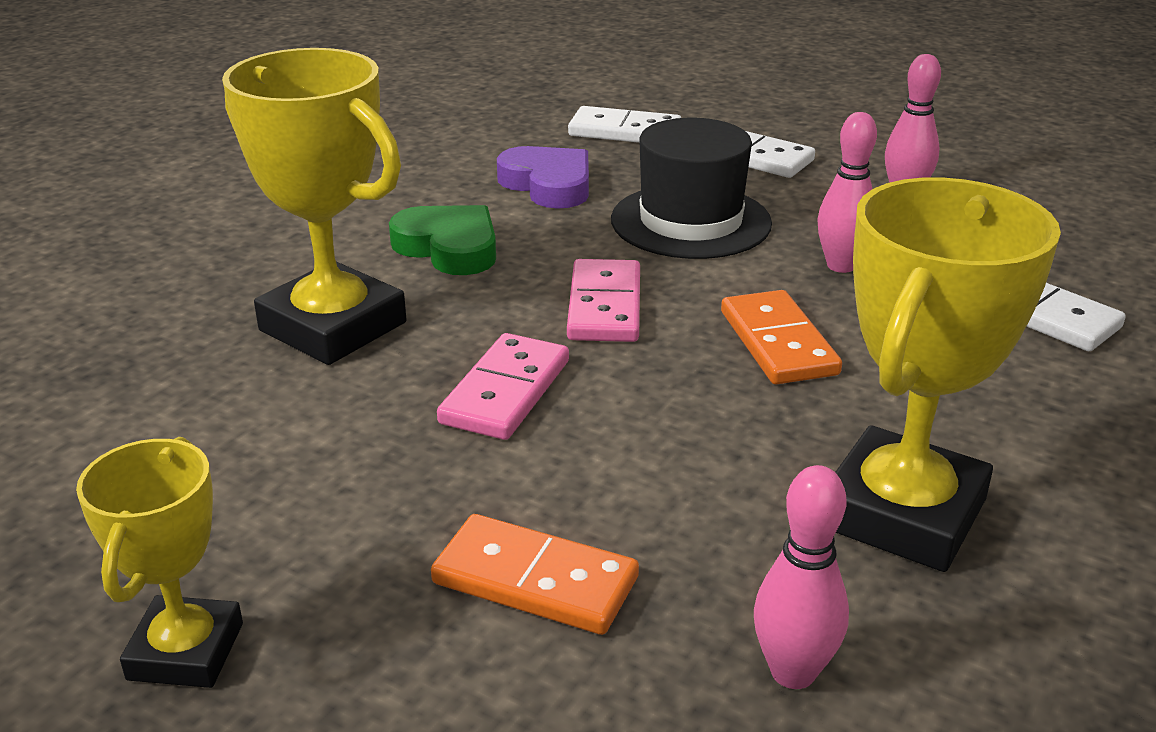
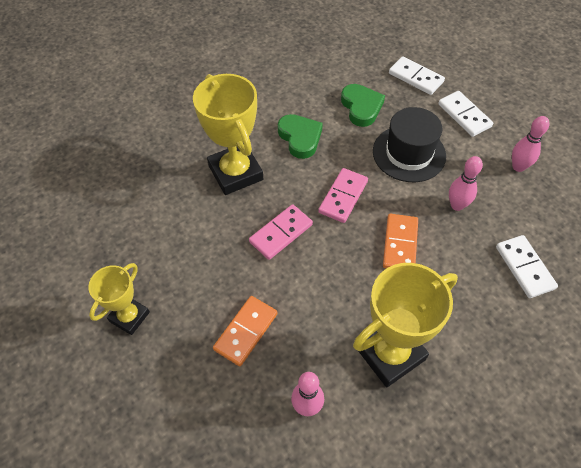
camera: 25 degrees right, 25 degrees up
orange domino [431,514,639,635] -> orange domino turned 75 degrees clockwise [213,296,278,366]
purple heart [497,146,589,209] -> green heart [341,84,385,127]

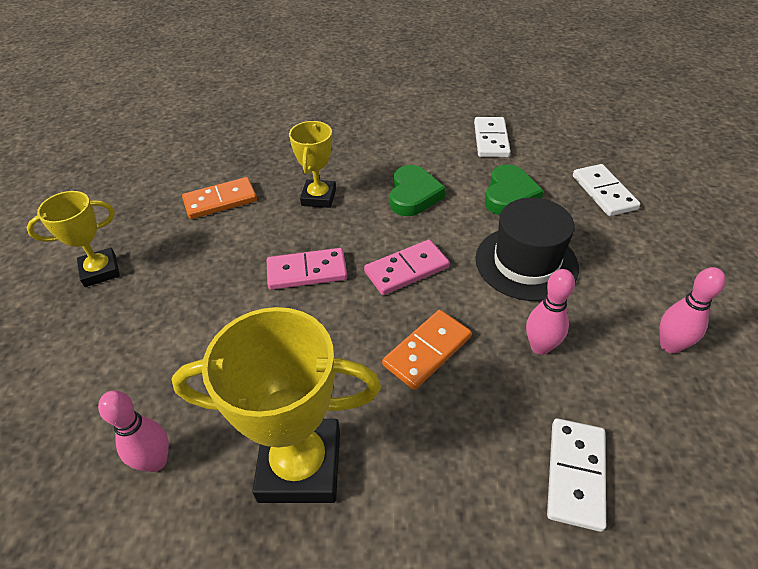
camera: 35 degrees right, 10 degrees down
yellow trophy [193,74,263,195] -> yellow trophy [289,121,336,208], size x0.59
orange domino [213,296,278,366] -> orange domino moved to [182,177,257,219]
white domino [438,91,493,137] -> white domino moved to [474,117,511,157]

